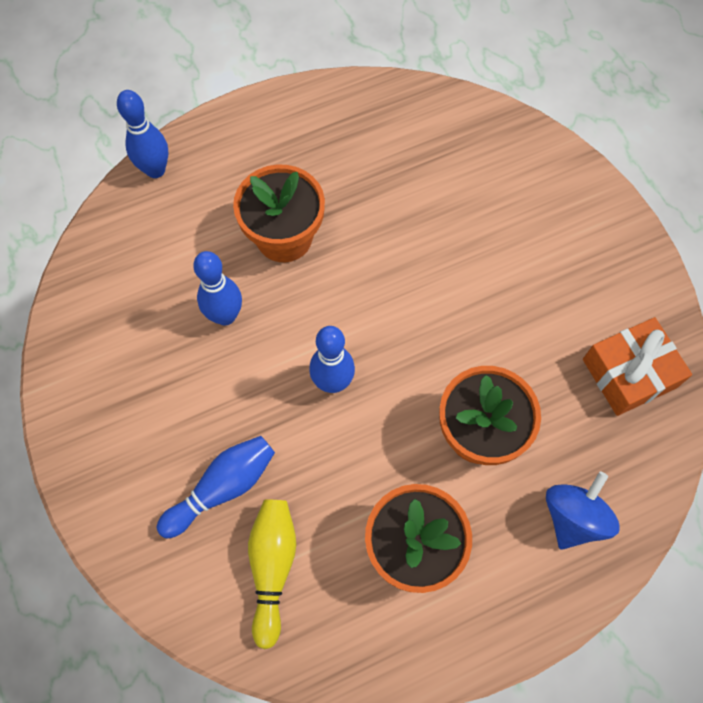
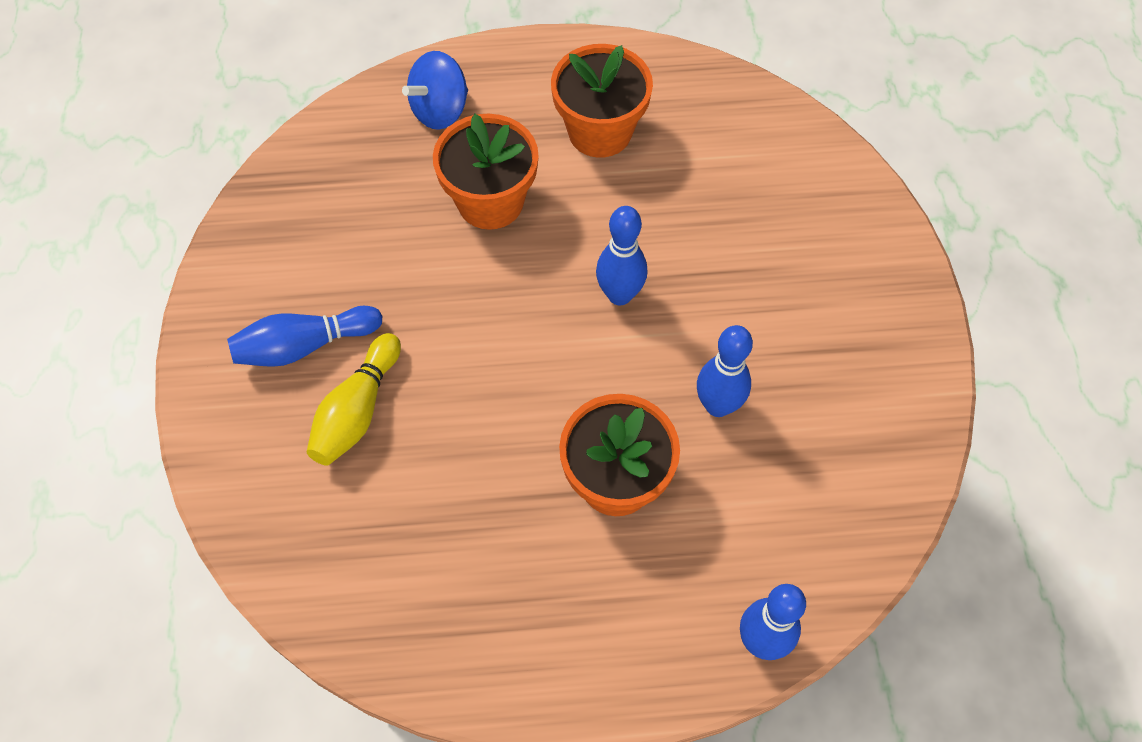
camera: 160 degrees left, 5 degrees down
blue bowling pin [157,436,275,538] -> blue bowling pin moved to [227,306,382,367]
yellow bowling pin [248,499,296,649] -> yellow bowling pin moved to [307,333,401,466]
orange gift [583,317,692,416] -> none

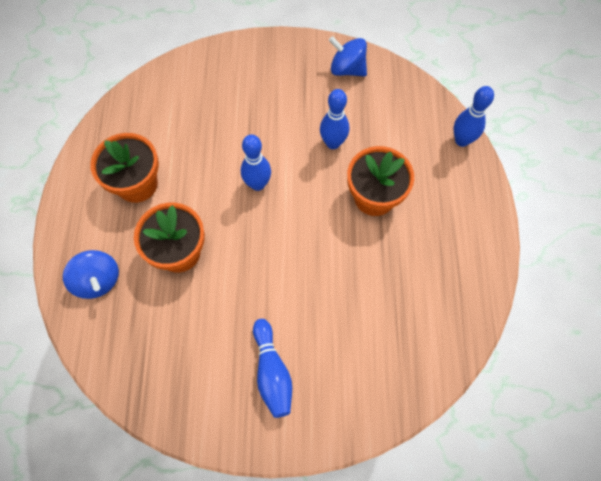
camera: 85 degrees left, 5 degrees up
yellow bowling pin [307,333,401,466] -> none
none -> blue spinning top [329,36,367,77]

